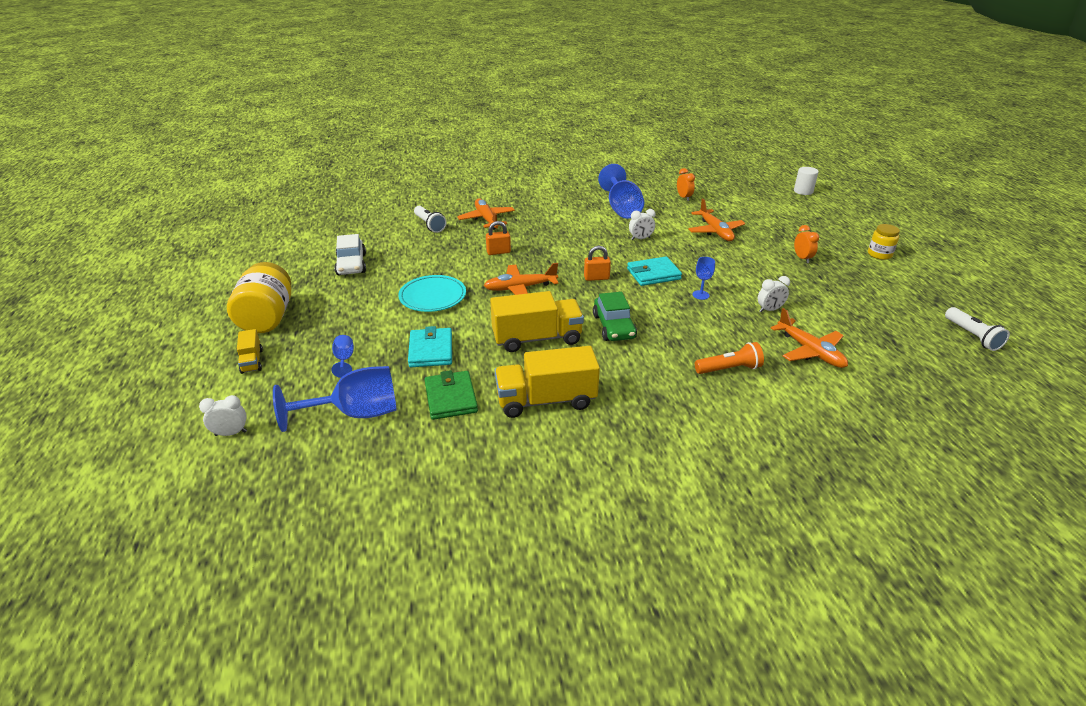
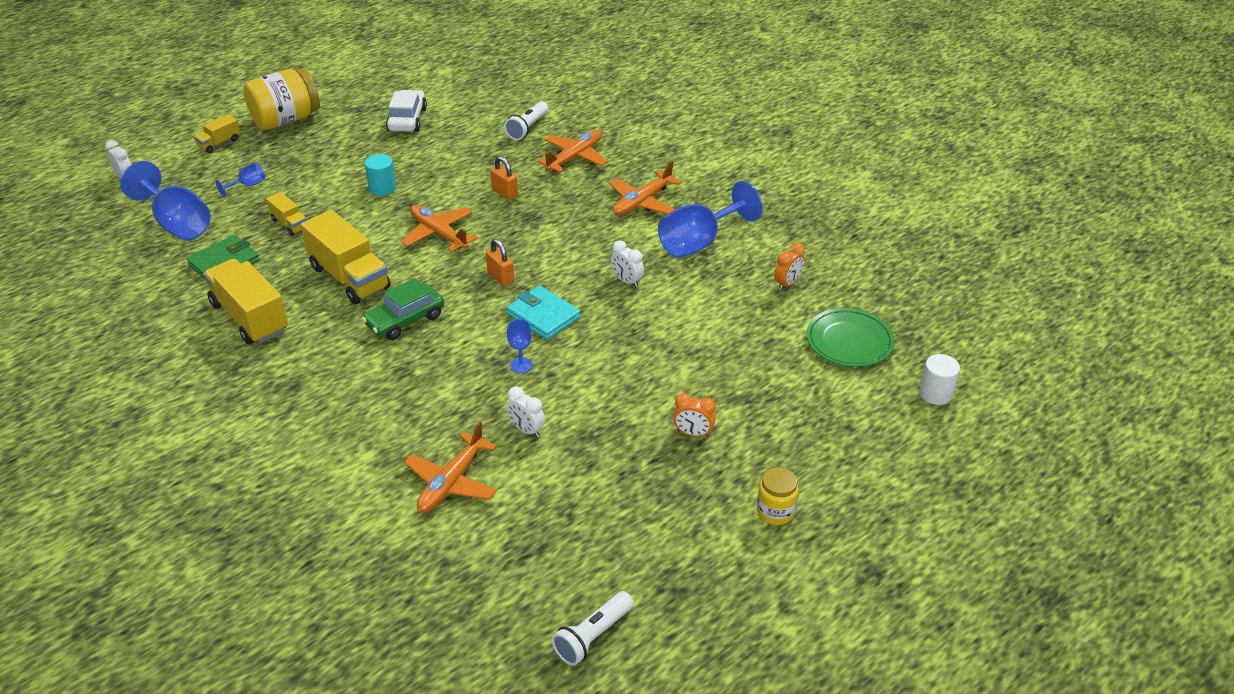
camera: 60 degrees right, 5 degrees up
white car [334,234,366,275] -> white car turned 135 degrees clockwise [386,90,427,132]
turquoise plate [398,275,466,312] -> turquoise cylinder [365,154,396,196]
turquoise wallet [408,326,452,367] -> yellow truck [266,192,307,236]
orange plane [688,199,745,241] -> orange plane moved to [610,161,682,216]
orange flashlight [695,342,764,374] -> none
orange clock [794,225,819,263] -> orange clock turned 60 degrees clockwise [673,393,716,437]
none -> green plate [806,308,895,367]

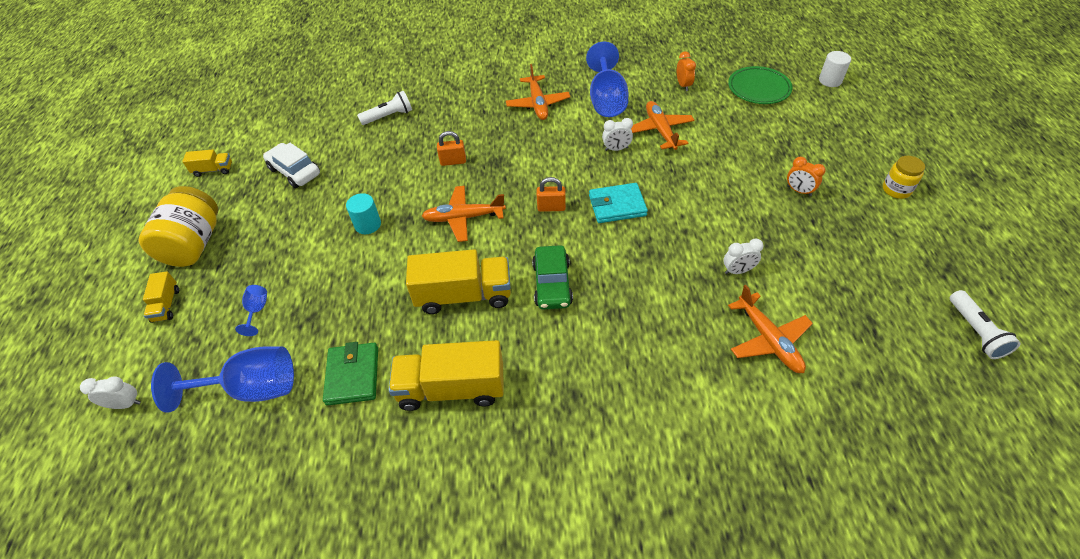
camera: 50 degrees left, 10 degrees up
yellow truck [266,192,307,236] -> yellow truck moved to [182,149,232,177]
white flashlight [504,101,548,140] -> white flashlight turned 90 degrees counterclockwise [357,91,412,125]
blue goblet [507,319,533,373] -> none
orange plane [537,130,608,173] -> orange plane moved to [631,101,695,150]
orange clock [673,393,716,437] -> orange clock turned 75 degrees clockwise [787,157,826,196]

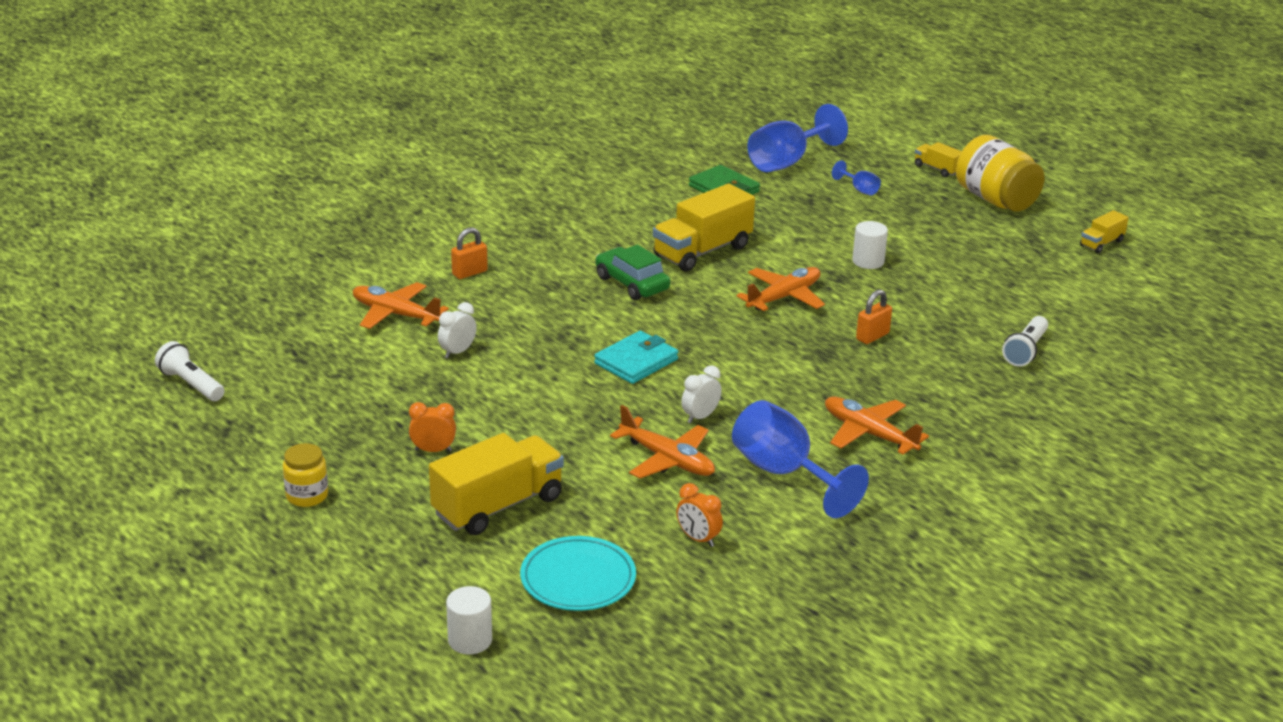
camera: 140 degrees right, 20 degrees down
white clock [80,376,141,409] -> none
white car [263,143,320,188] -> none
turquoise cylinder [346,193,381,234] -> white cylinder [852,221,888,269]
yellow truck [389,340,504,411] -> yellow truck moved to [429,433,564,535]
orange padlock [537,177,566,212] -> orange padlock moved to [451,227,488,279]
green plate [728,66,793,104] -> turquoise plate [520,536,636,611]

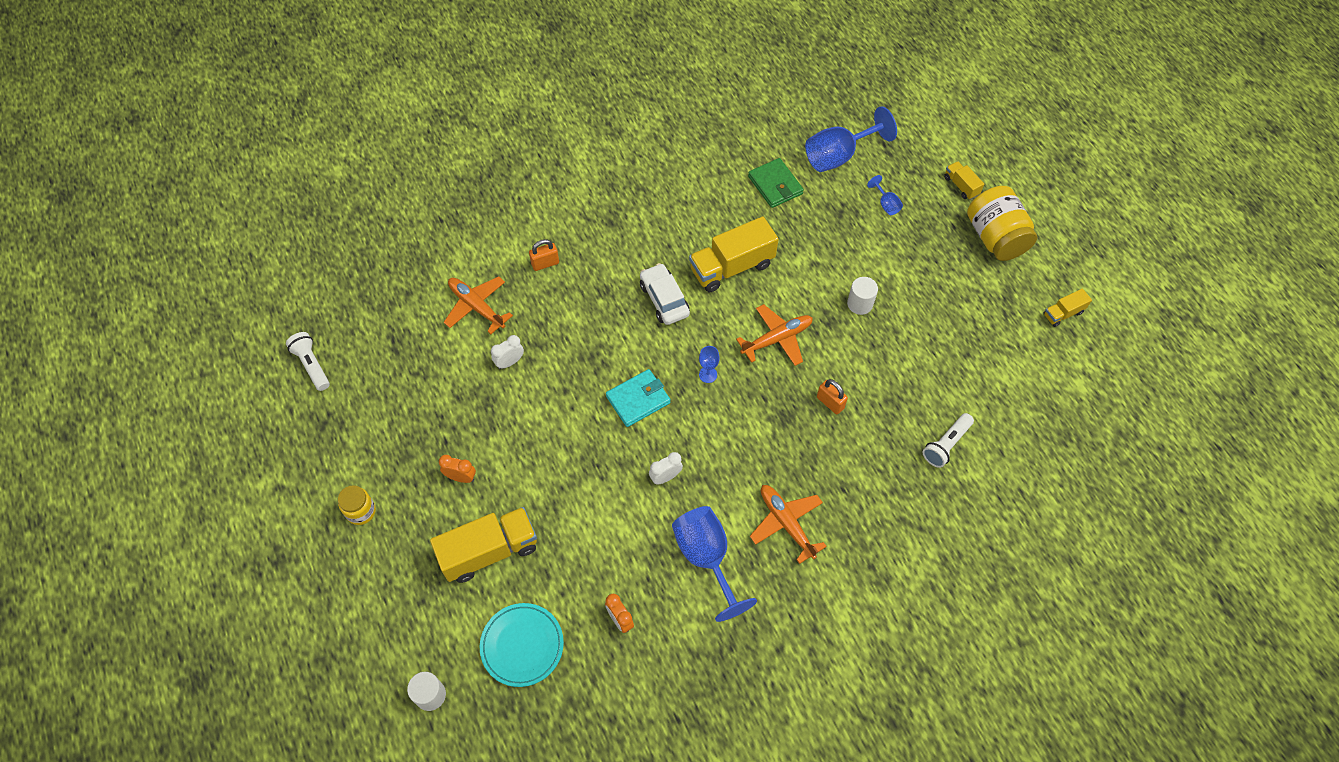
camera: 15 degrees right, 30 degrees up
green car [595,245,670,300] -> white car [640,263,690,325]
orange plane [610,405,715,479] -> none
orange padlock [856,289,892,344] -> orange padlock turned 75 degrees clockwise [817,379,848,414]
none -> blue goblet [699,346,720,383]

